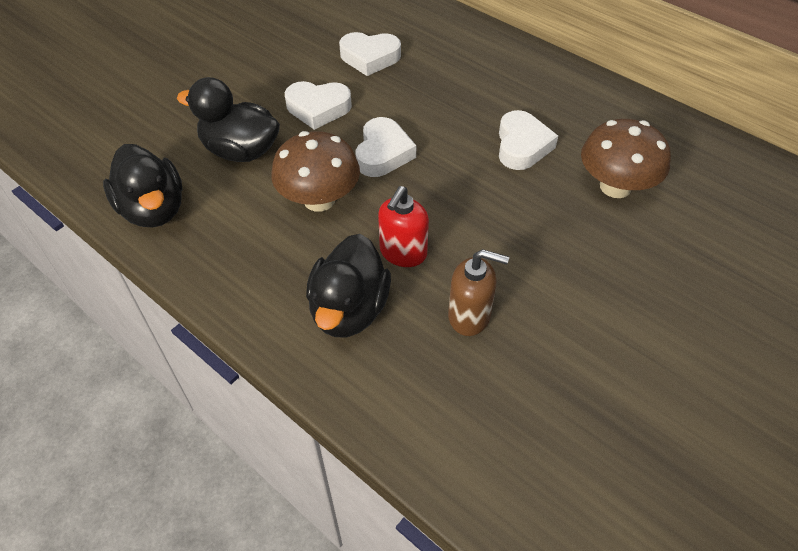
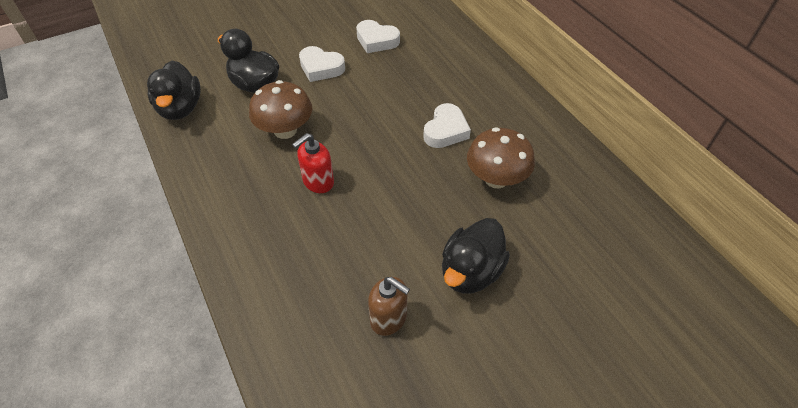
camera: 20 degrees right, 0 degrees up
black duck [306,234,391,337] -> black duck moved to [442,218,510,294]
white heart [356,117,416,177] -> none
brown soap dispenser [448,249,509,336] -> brown soap dispenser moved to [368,277,410,336]

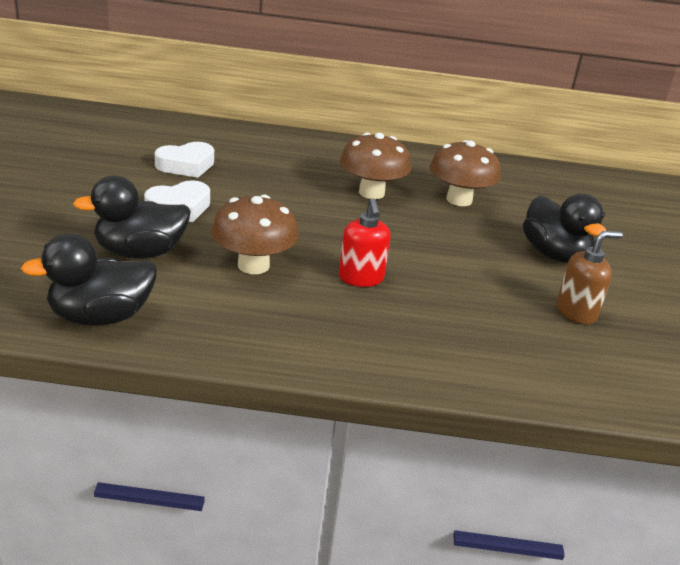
camera: 60 degrees left, 20 degrees down
black duck [147,61,201,120] -> black duck turned 135 degrees clockwise [21,234,157,326]
white heart [423,103,471,148] -> brown mushroom [340,133,411,199]

